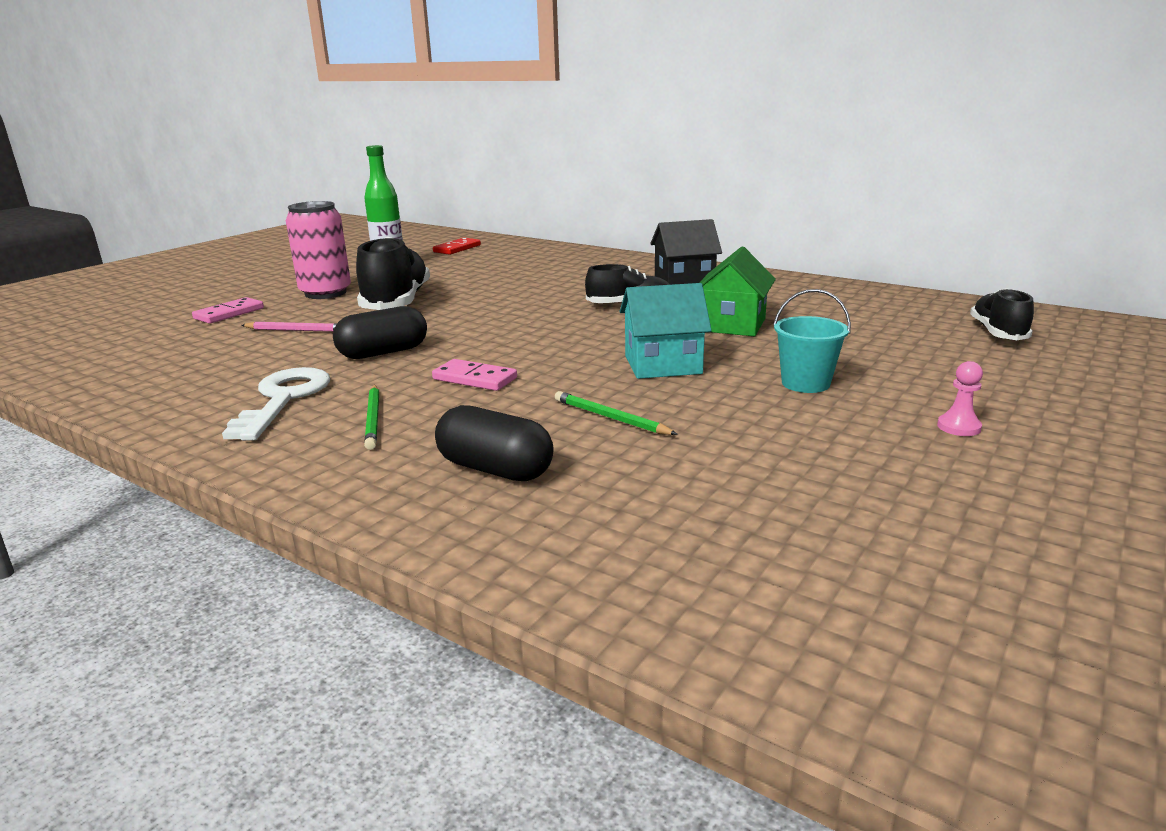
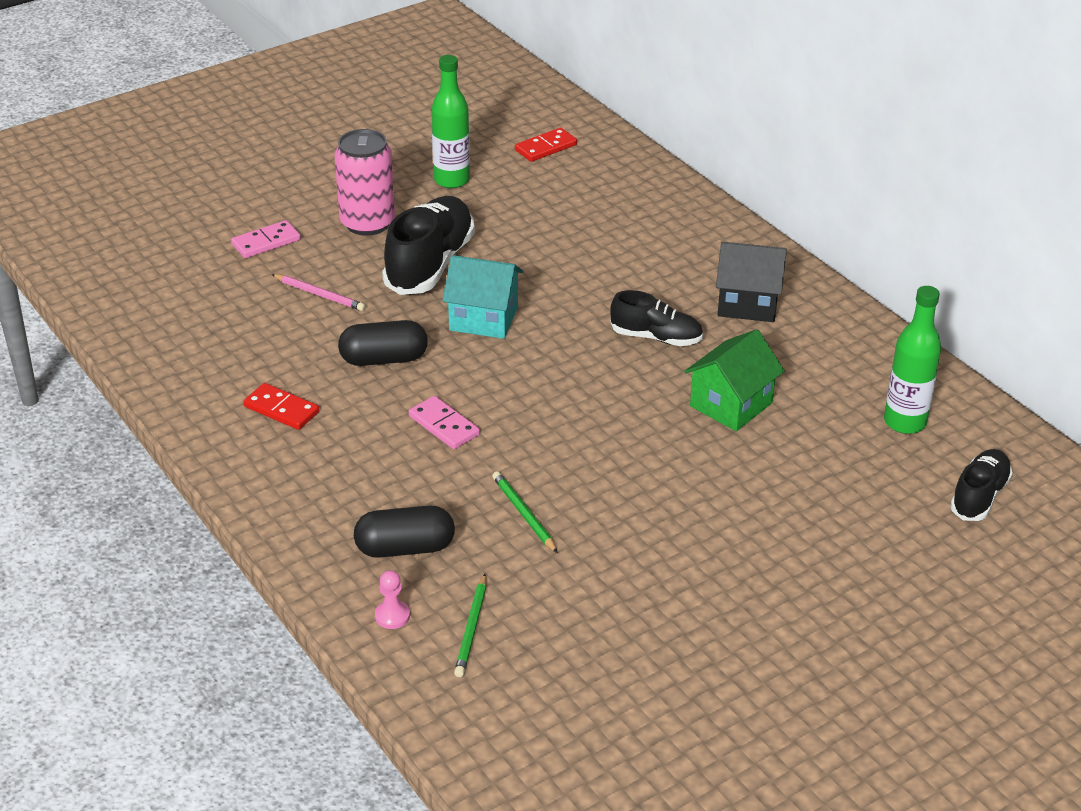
camera: 20 degrees right, 15 degrees up
white key [222,367,330,441] -> red domino [243,383,320,430]
green pencil [364,385,379,450] -> green pencil moved to [454,574,486,677]
black capsule [435,405,554,481] -> black capsule turned 60 degrees counterclockwise [354,505,455,558]
turquoise house [620,283,712,379] -> turquoise house moved to [442,255,523,339]
turquoise bucket [773,289,851,393] -> none
pink pawn [937,361,983,436] -> pink pawn moved to [375,570,410,629]
none -> green bottle [884,286,941,434]

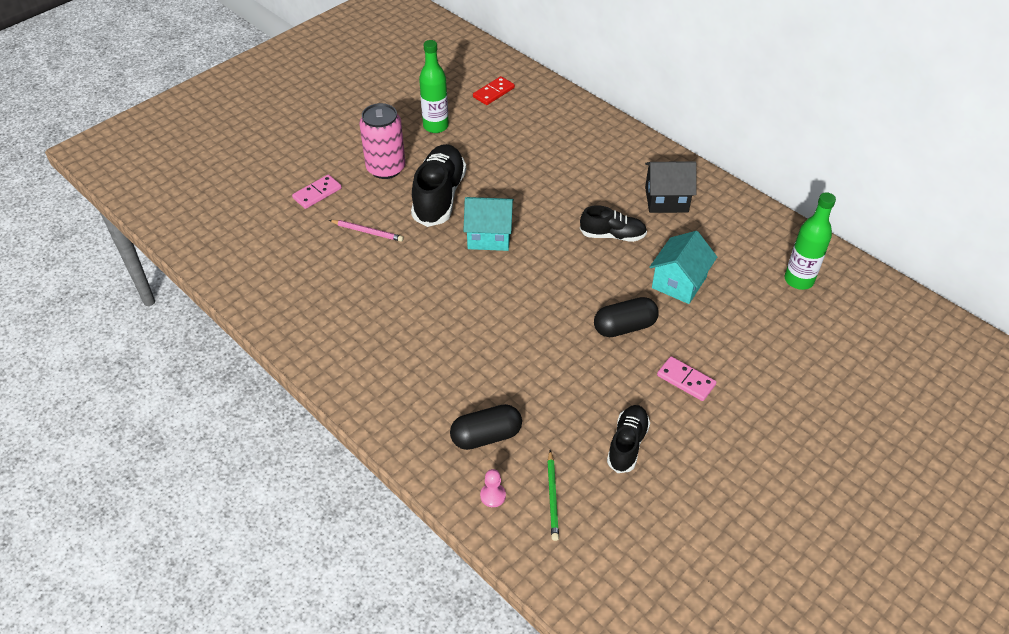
camera: 10 degrees left, 10 degrees up
red domino [243,383,320,430] -> none
black capsule [338,320,428,366] -> black capsule moved to [594,297,659,337]
pink domino [409,396,480,449] -> pink domino moved to [657,356,716,401]
green pencil [492,471,558,553] -> none
green house [684,329,785,431] -> turquoise house [649,231,717,304]
black shoe [950,449,1013,521] -> black shoe moved to [607,405,650,473]

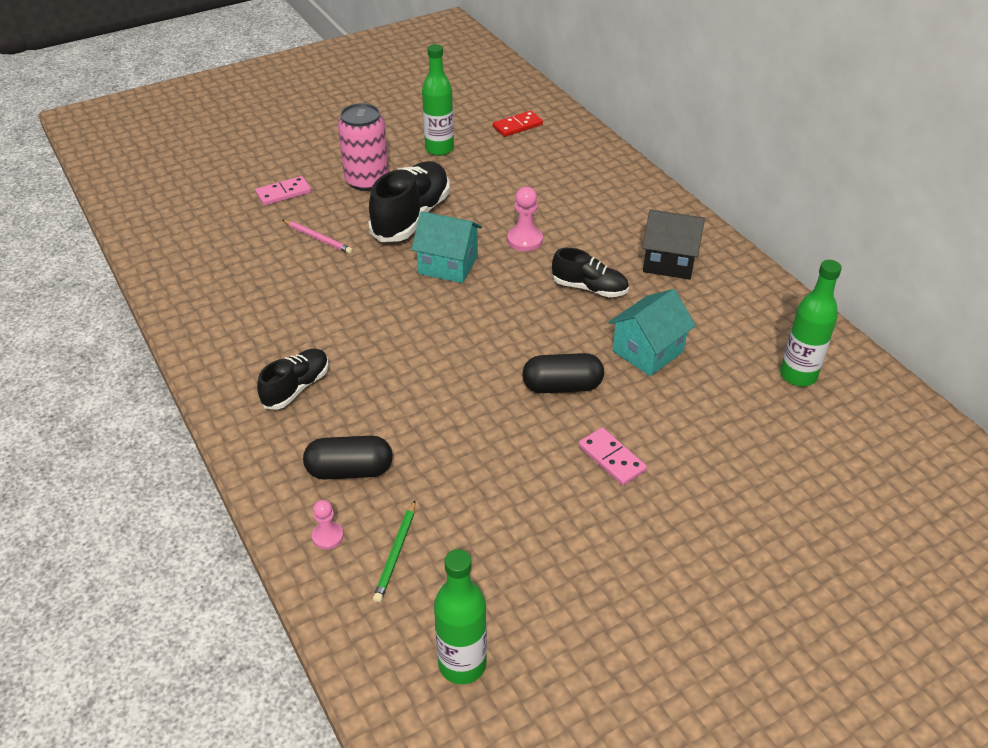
camera: 15 degrees right, 5 degrees down
black shoe [607,405,650,473] -> black shoe moved to [257,349,329,410]
none -> green bottle [434,549,487,684]
none -> pink pawn [507,187,543,251]

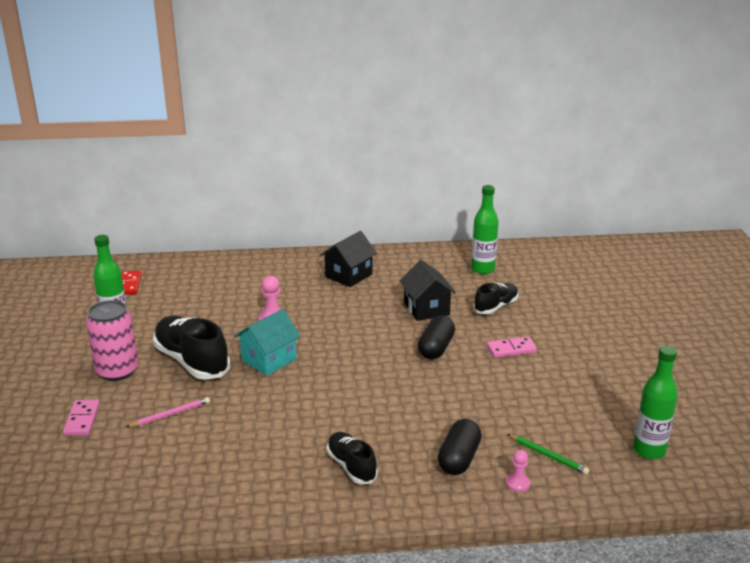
camera: 65 degrees left, 15 degrees down
black shoe [552,248,629,297] -> black shoe moved to [474,283,518,314]
turquoise house [608,289,696,376] -> black house [400,260,456,321]

